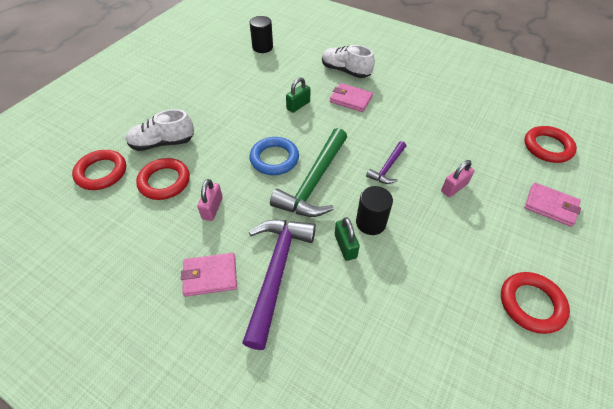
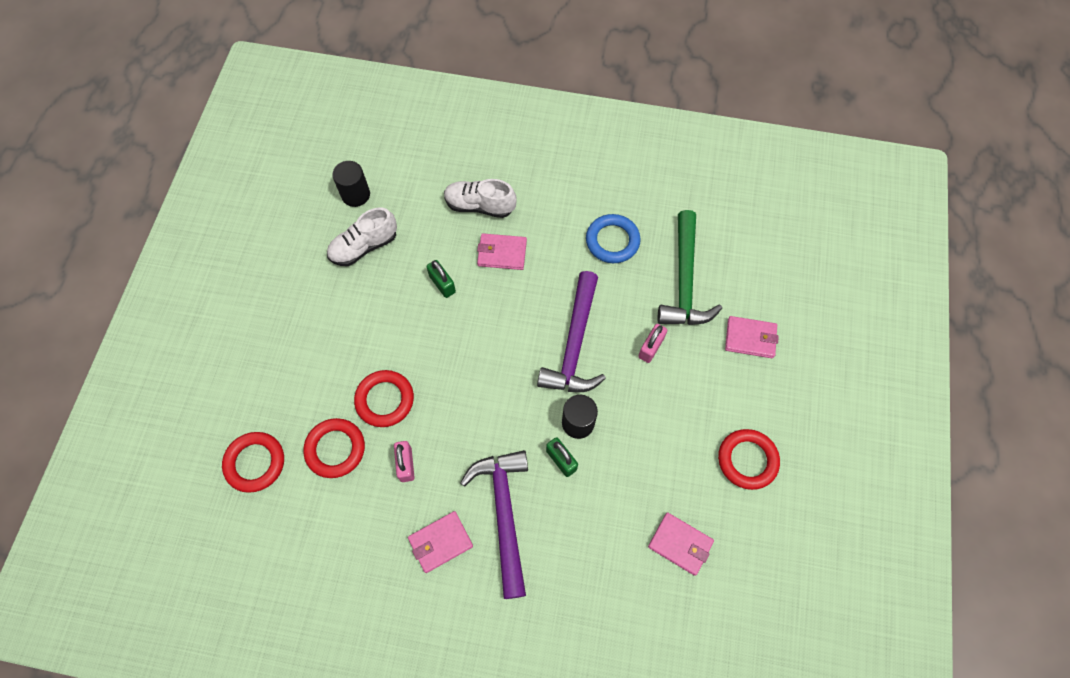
camera: 20 degrees left, 15 degrees up
white shoe [126,109,194,151] -> white shoe moved to [327,208,397,266]
blue ring [250,137,299,175] -> blue ring moved to [586,214,641,263]
green hammer [270,128,347,217] -> green hammer moved to [657,210,722,325]
green padlock [286,77,310,113] -> green padlock turned 60 degrees counterclockwise [427,260,456,298]
purple hammer [366,141,406,184] -> purple hammer [537,271,606,392], size x1.91
red ring [524,126,577,163] -> red ring moved to [354,370,414,427]
none -> pink wallet [648,512,714,576]

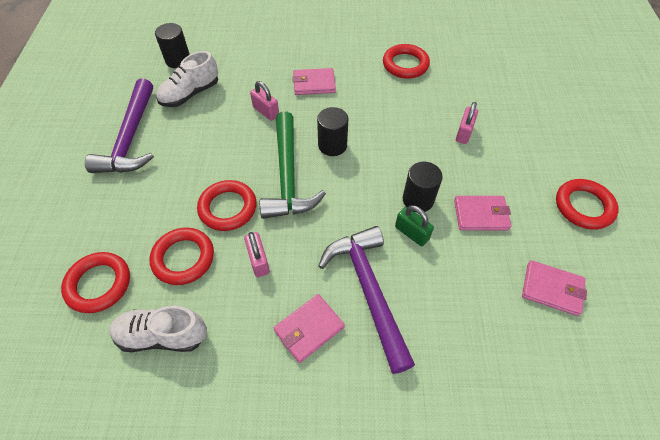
camera: 10 degrees left, 10 degrees down
green padlock [427,260,456,298] -> pink padlock [250,81,279,121]
white shoe [444,179,517,218] -> white shoe moved to [109,306,207,352]
purple hammer [537,271,606,392] -> purple hammer moved to [85,79,154,173]
blue ring [586,214,641,263] -> red ring [383,44,430,79]
green hammer [657,210,722,325] -> green hammer moved to [260,111,326,219]
pink wallet [725,316,779,358] -> pink wallet moved to [454,196,511,231]
none -> black cylinder [317,107,348,156]

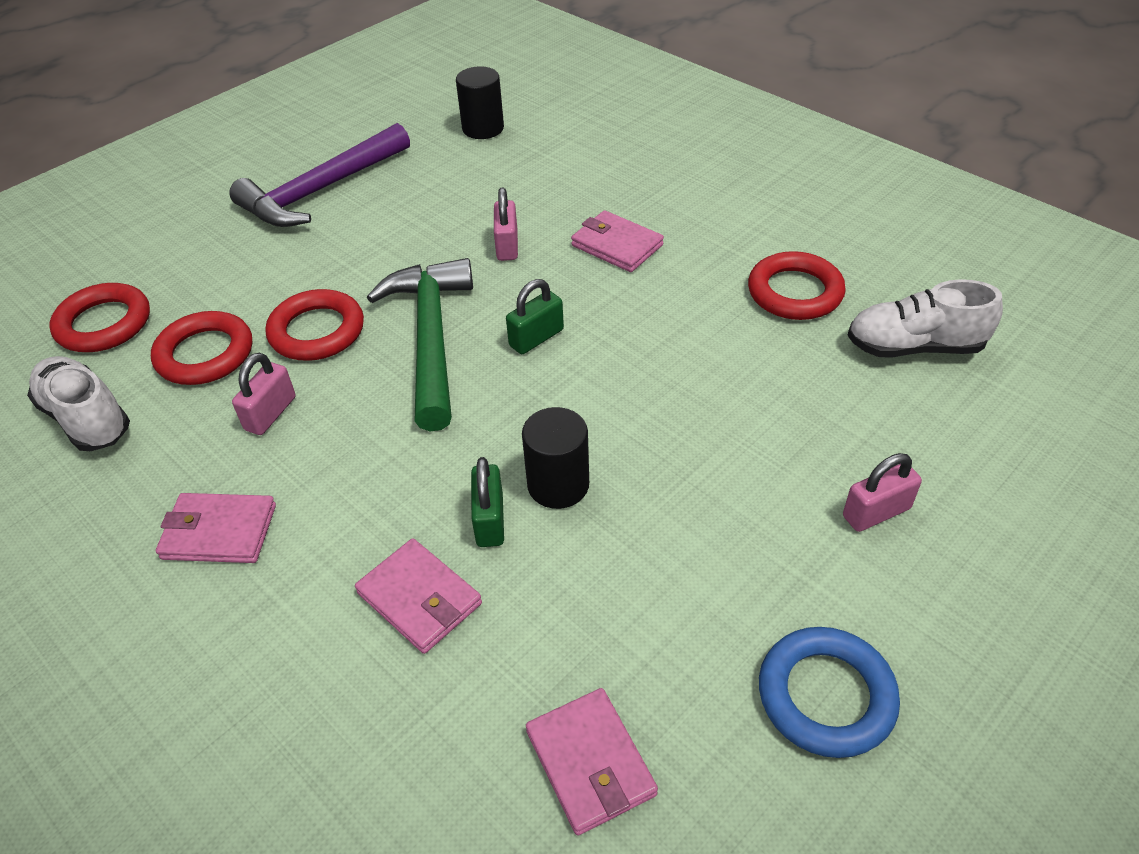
camera: 45 degrees right, 10 degrees down
white shoe [156,51,218,107] -> white shoe moved to [847,279,1003,357]
green hammer [260,111,326,219] -> green hammer turned 135 degrees clockwise [367,258,473,431]
black cylinder [317,107,348,156] -> green padlock [506,279,564,354]
purple hammer [318,226,415,374] -> none
pink wallet [454,196,511,231] -> pink wallet moved to [355,538,482,654]
pink padlock [456,102,478,144] -> pink padlock moved to [843,453,922,532]
red ring [556,179,619,230] -> blue ring [759,627,900,758]

